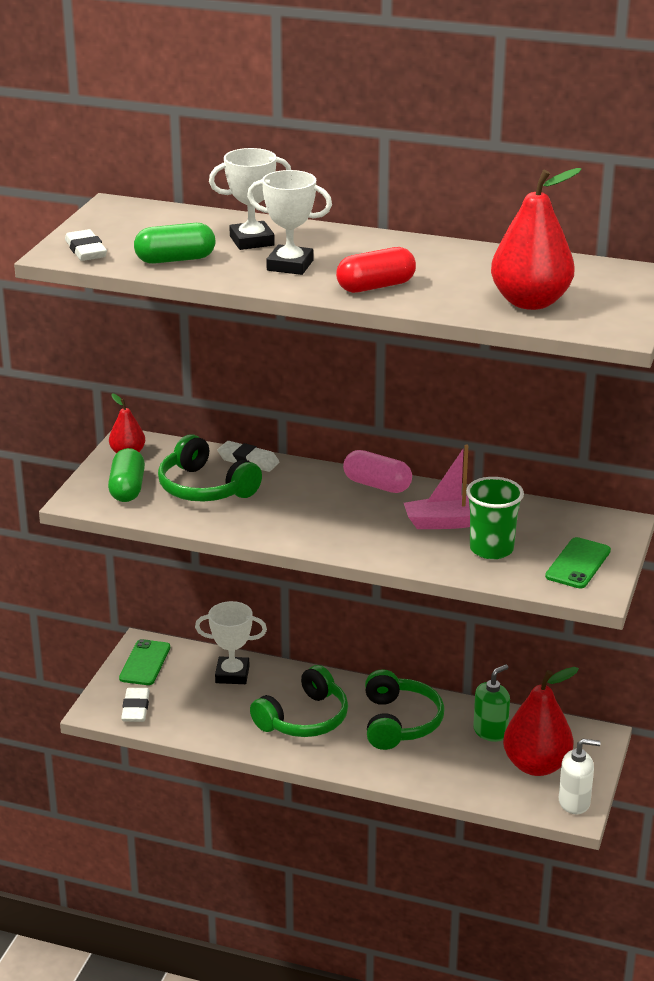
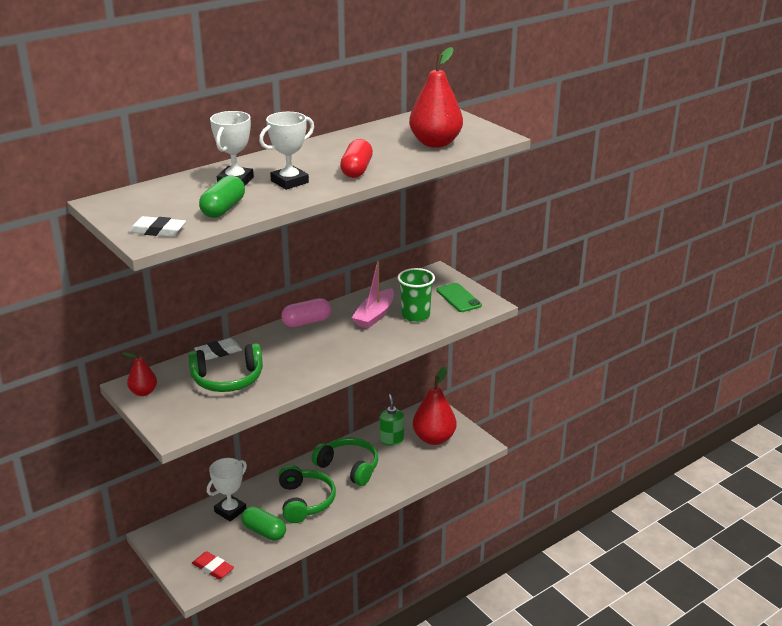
camera: 55 degrees left, 0 degrees up
green capsule [108,448,145,502] -> green capsule moved to [241,506,286,541]
green phone [119,639,170,685] -> none
white eraser [121,688,150,722] -> red eraser [192,551,234,580]
white soap dispenser [559,739,601,815] -> none

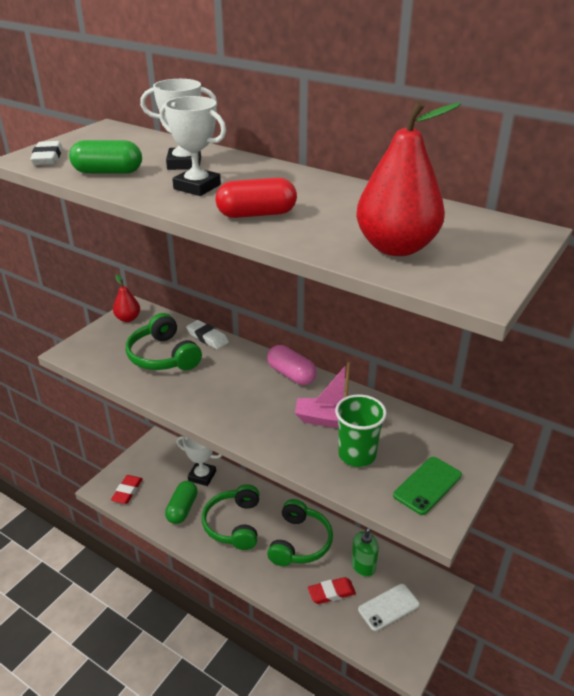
camera: 70 degrees right, 5 degrees up
green headphones [278,465,336,523] -> green headphones turned 120 degrees clockwise [202,484,259,550]
red pear [413,367,456,445] -> white phone [358,584,420,632]
none -> red eraser [308,577,356,604]

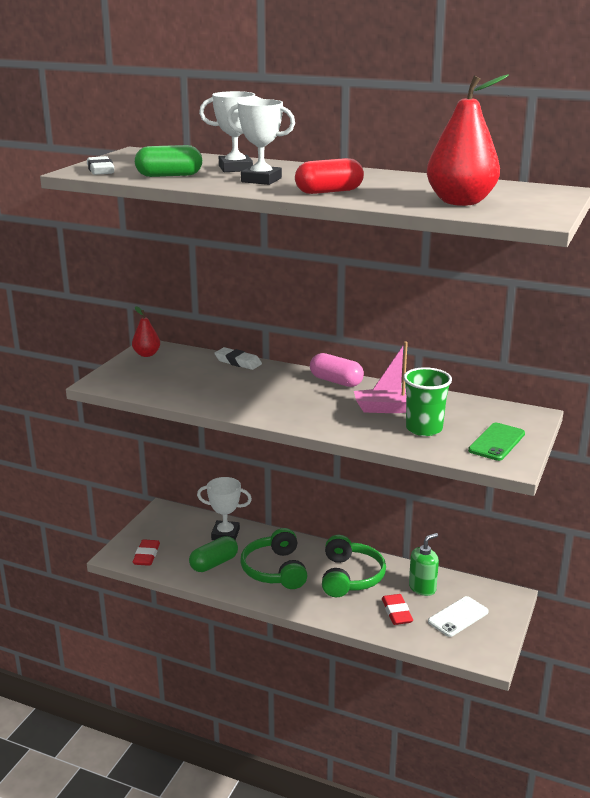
camera: 10 degrees left, 10 degrees down
green headphones [126,313,202,370] -> none
green capsule [165,481,198,524] -> green capsule turned 45 degrees clockwise [189,536,238,572]
red eraser [308,577,356,604] -> red eraser turned 75 degrees counterclockwise [382,594,413,625]

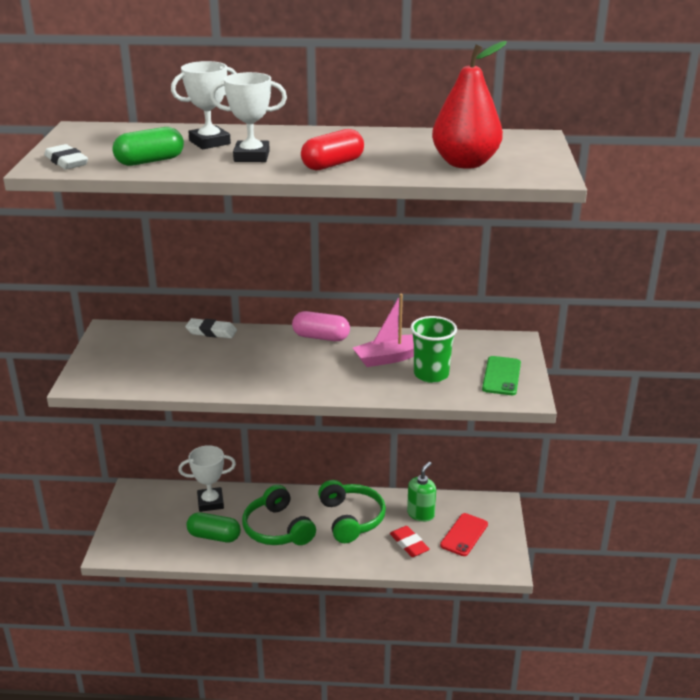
camera: 20 degrees left, 5 degrees up
red pear [132,306,160,357] -> none
red eraser [133,539,160,566] -> none
green capsule [189,536,238,572] -> green capsule turned 75 degrees clockwise [186,512,241,543]
white phone [428,596,489,637] -> red phone [440,513,488,556]

